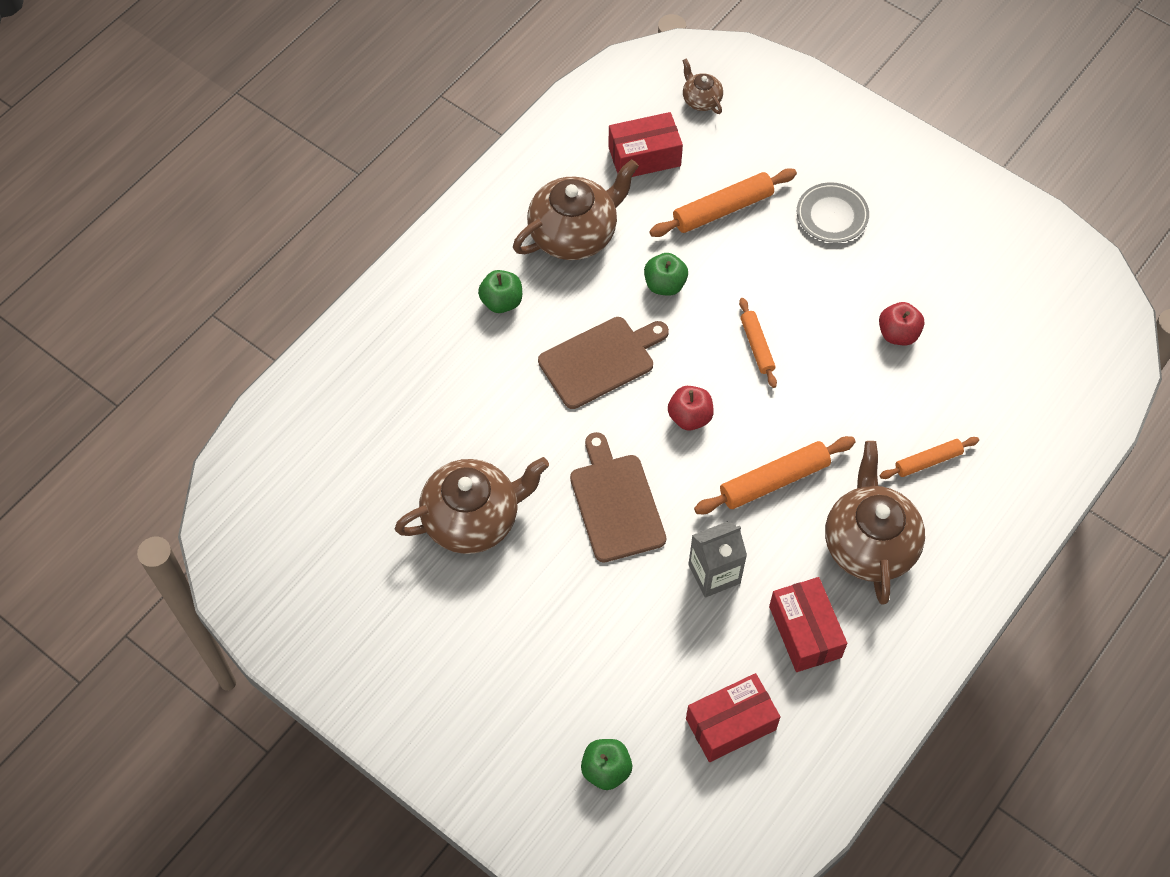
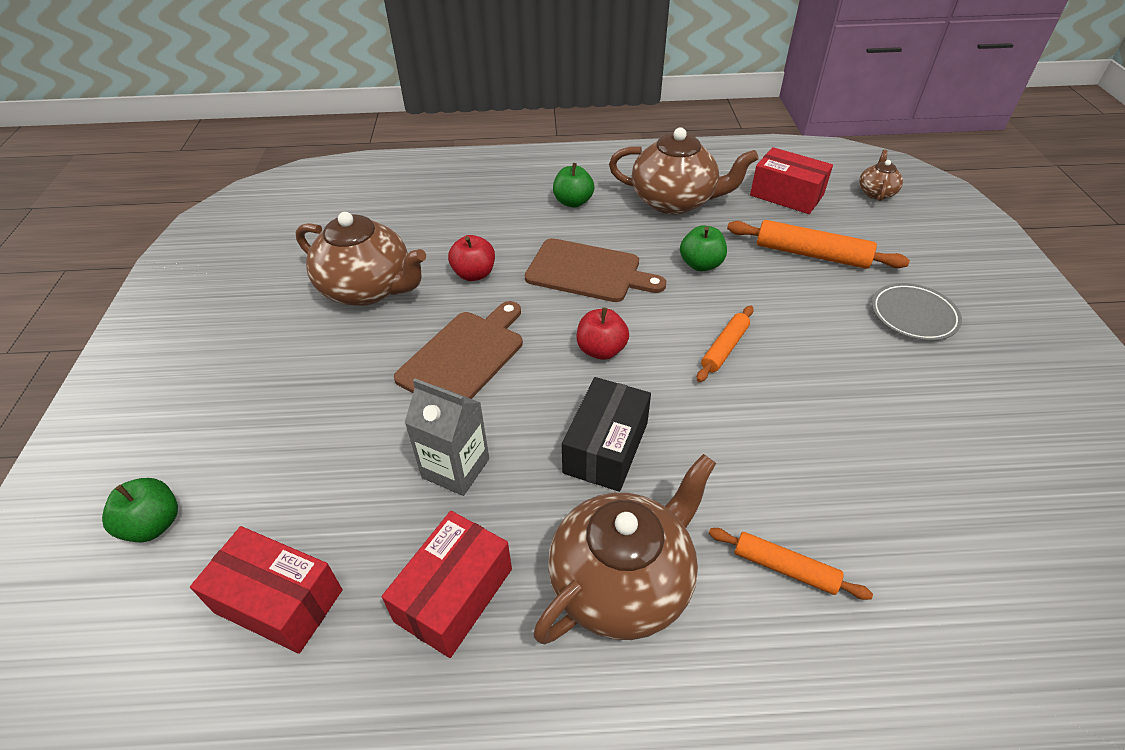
camera: 50 degrees right, 15 degrees down
orange rolling pin [694,436,856,514] -> black box [562,377,651,492]
red apple [879,302,924,345] -> red apple moved to [448,235,495,281]

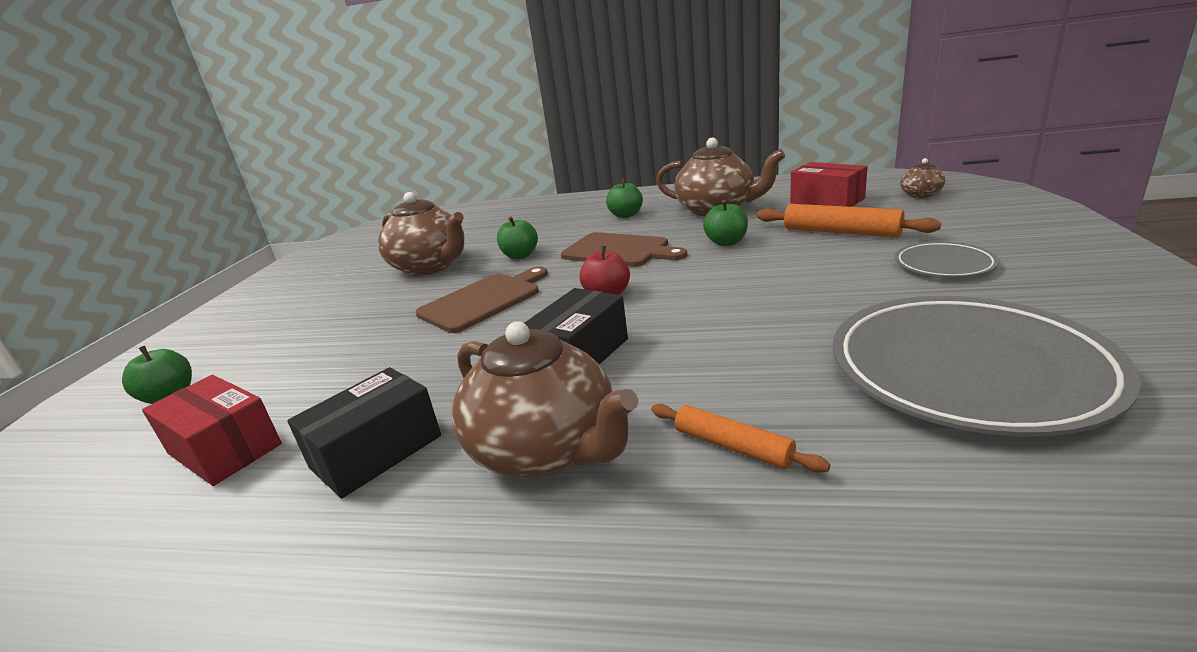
camera: 15 degrees right, 20 degrees down
red box [382,511,512,658] -> black box [287,367,441,498]
grey carton [405,378,489,496] -> none
red apple [448,235,495,281] -> green apple [497,216,538,259]
brown teapot [533,454,716,644] -> brown teapot turned 75 degrees clockwise [452,321,638,478]
orange rolling pin [697,306,754,382] -> none
none -> grey plate [833,296,1141,436]

